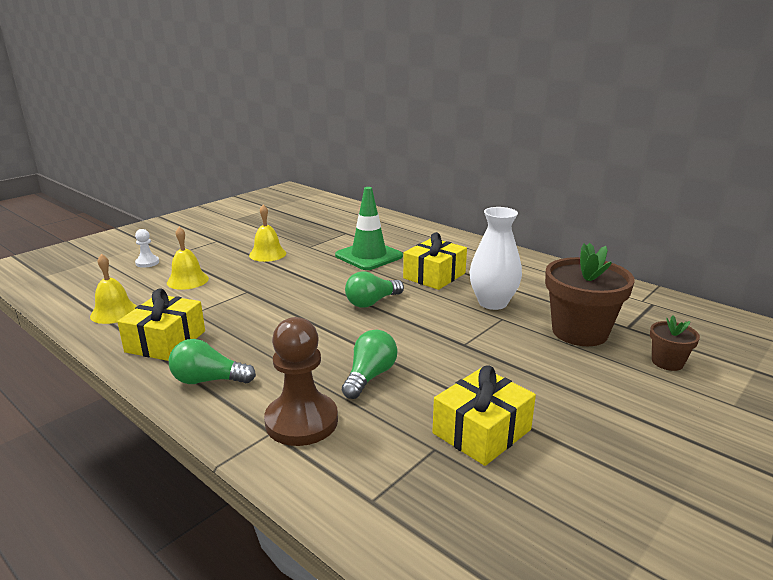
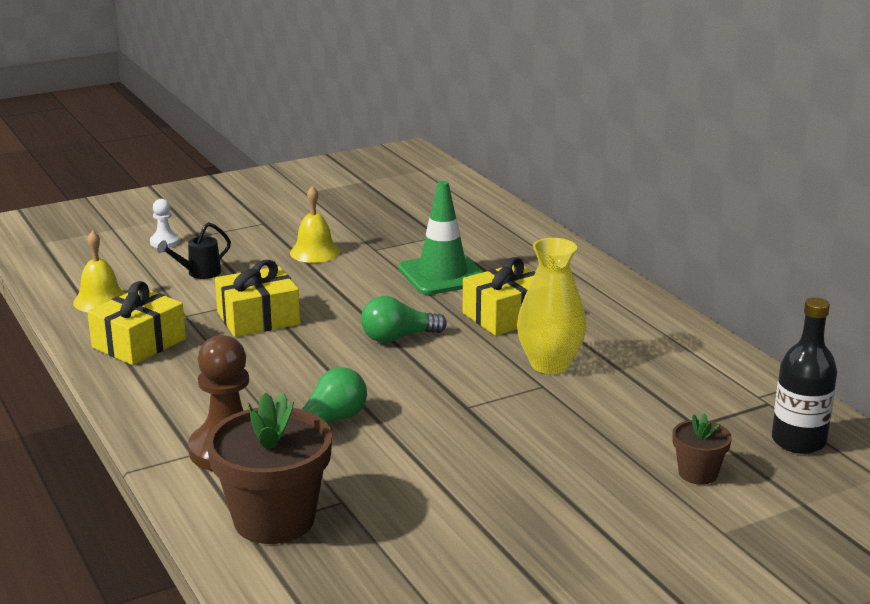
camera: 20 degrees right, 0 degrees up
yellow bell [167,227,209,290] -> black watering can [157,222,231,279]
green light bulb [169,339,256,384] -> none
yellow gift [432,365,536,466] -> yellow gift moved to [215,260,300,337]
white vase [469,207,522,310] -> yellow vase [517,238,587,374]
brown flower pot [545,243,635,346] -> brown flower pot moved to [206,392,332,544]
none -> black bottle [772,297,837,454]

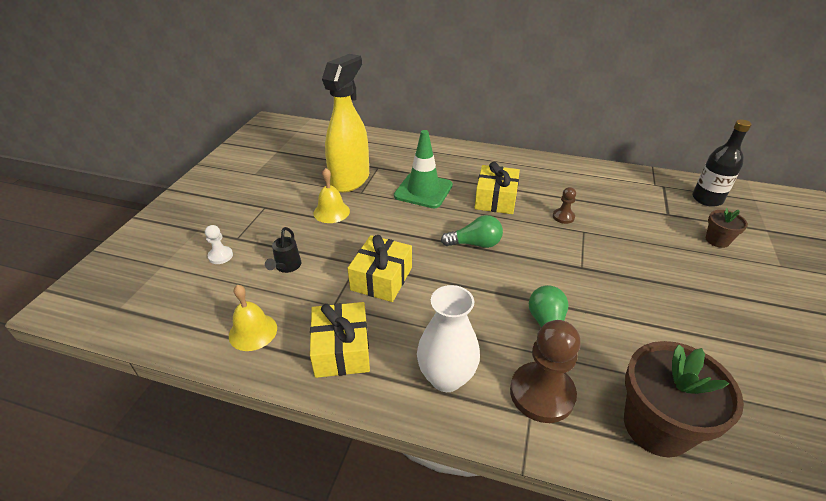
camera: 45 degrees left, 15 degrees up
green light bulb [361,296,447,343] -> green light bulb turned 120 degrees counterclockwise [441,215,503,248]
yellow vase [517,238,587,374] -> brown pawn [553,187,576,224]
none -> yellow spray bottle [322,54,369,193]
none -> white vase [417,285,480,392]

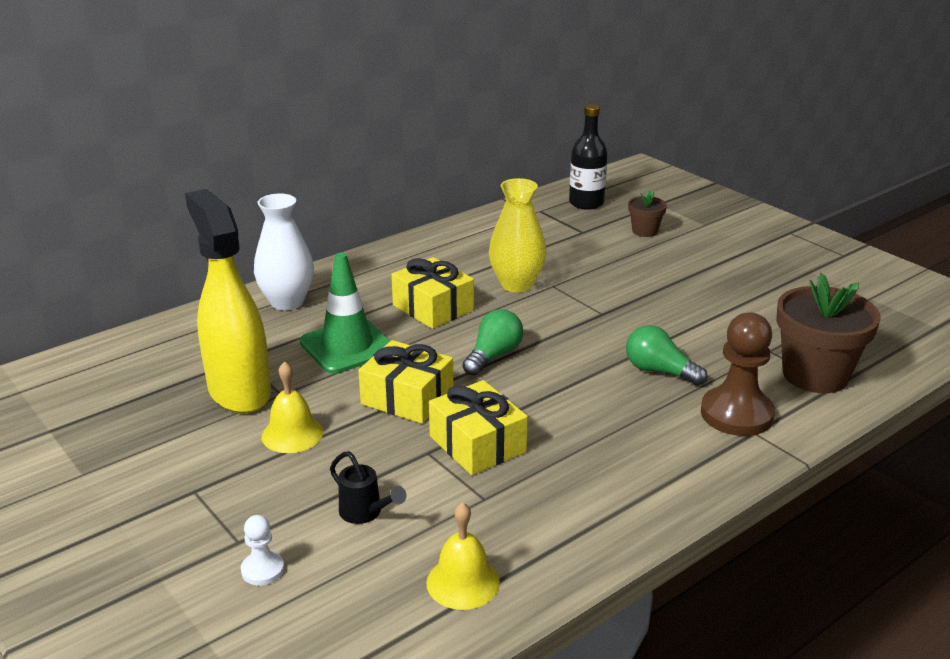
camera: 55 degrees left, 10 degrees down
yellow gift [310,302,370,378] -> yellow gift moved to [358,340,453,424]
white vase [417,285,480,392] -> white vase moved to [254,193,314,311]
brown pawn [553,187,576,224] -> yellow vase [489,178,546,292]

